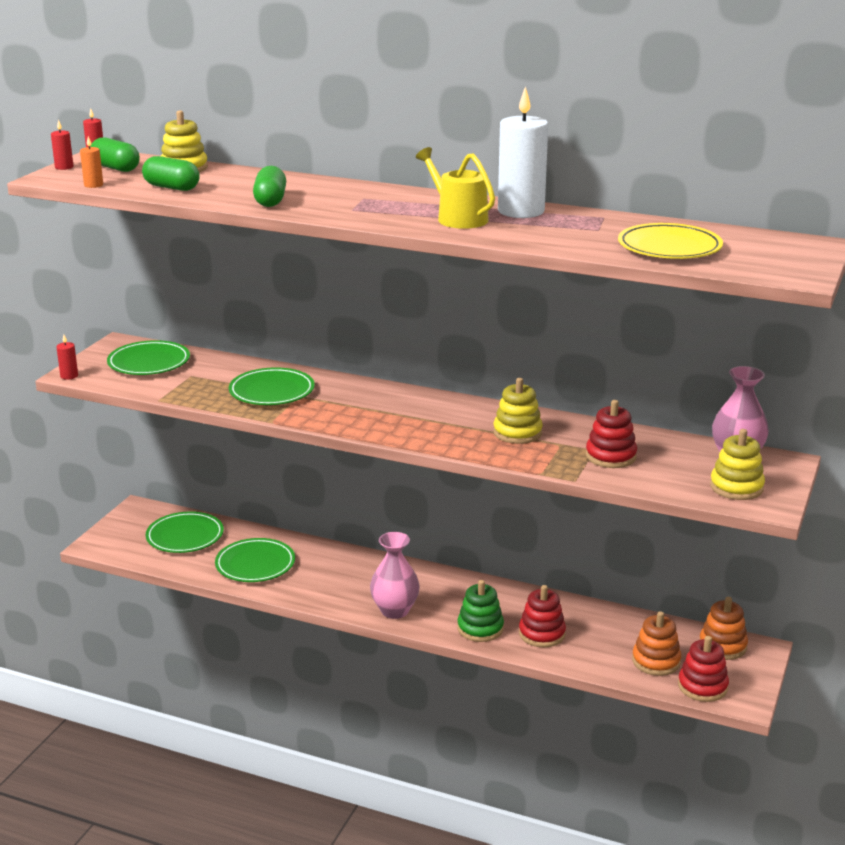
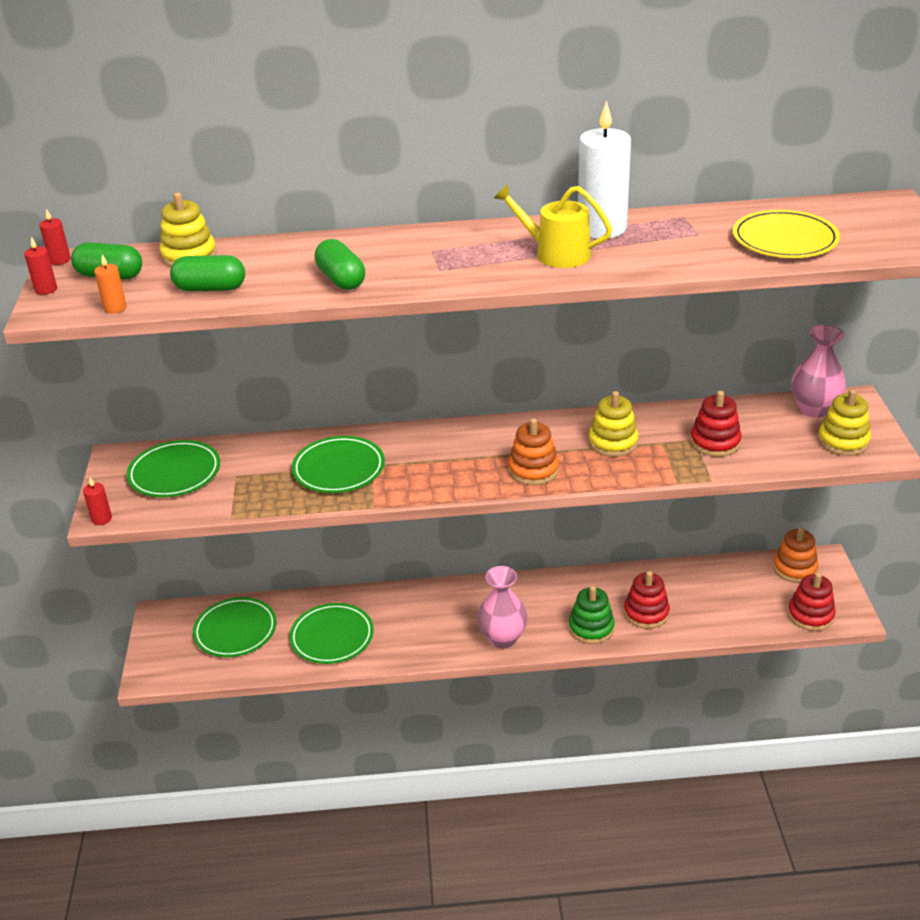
camera: 25 degrees left, 10 degrees up
orange stacking toy [632,611,681,676] -> orange stacking toy moved to [508,418,559,485]

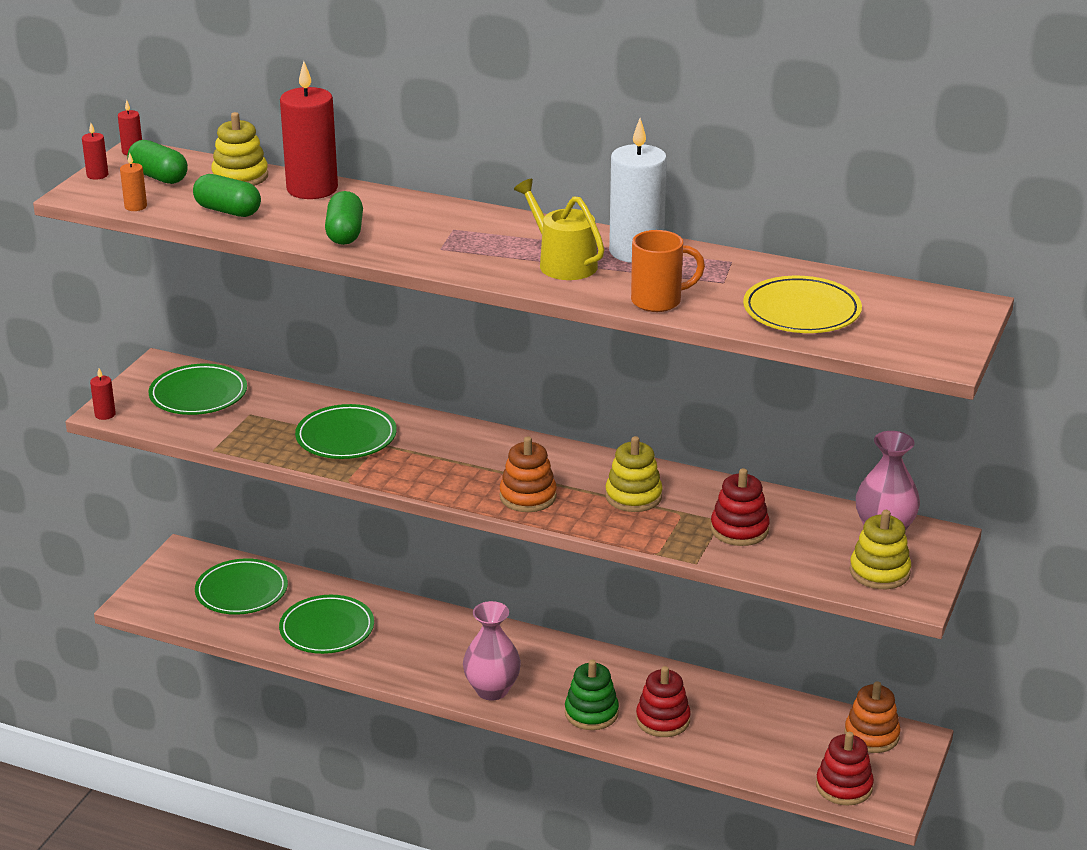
camera: 25 degrees right, 5 degrees down
none -> red candle [280,61,338,199]
none -> orange mug [631,230,705,312]

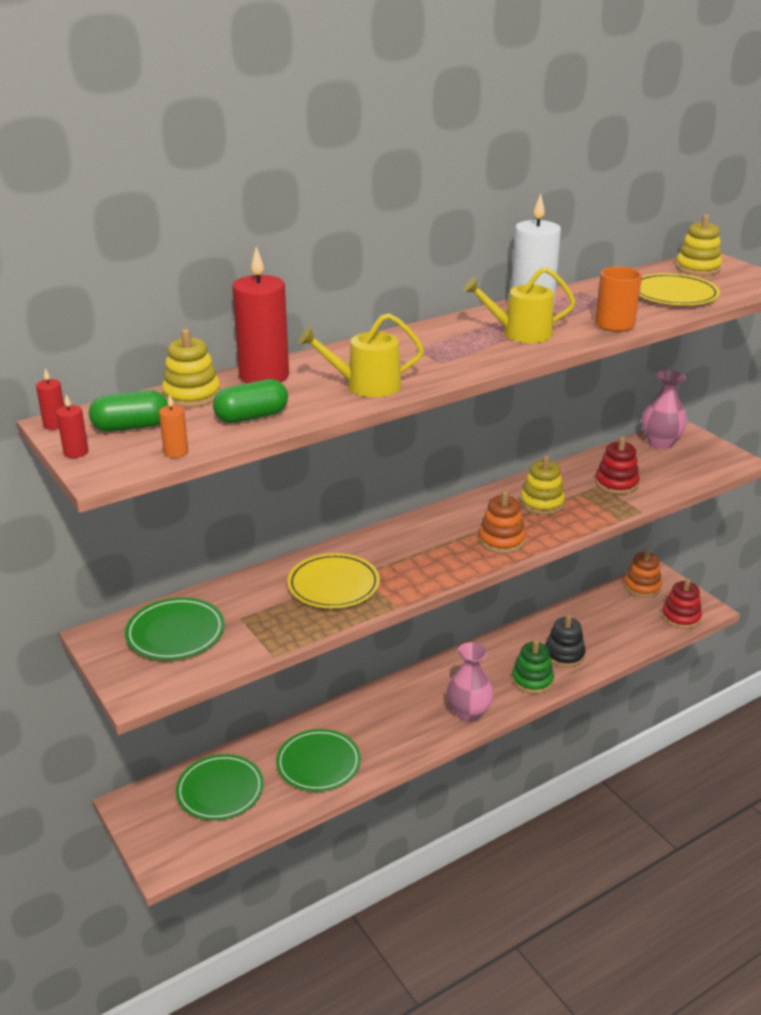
camera: 55 degrees left, 0 degrees up
red candle [90,368,116,420] -> none
green plate [295,404,397,459] -> yellow plate [287,553,380,608]
green capsule [325,191,363,245] -> yellow watering can [298,313,424,397]
red stacking toy [636,666,691,737] -> black stacking toy [545,614,585,668]
yellow stacking toy [850,510,911,589] -> yellow stacking toy moved to [675,214,722,276]

